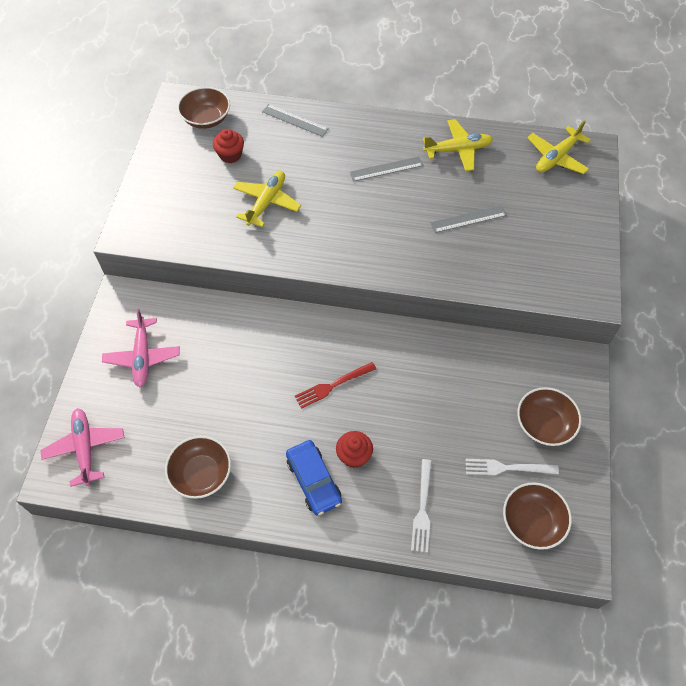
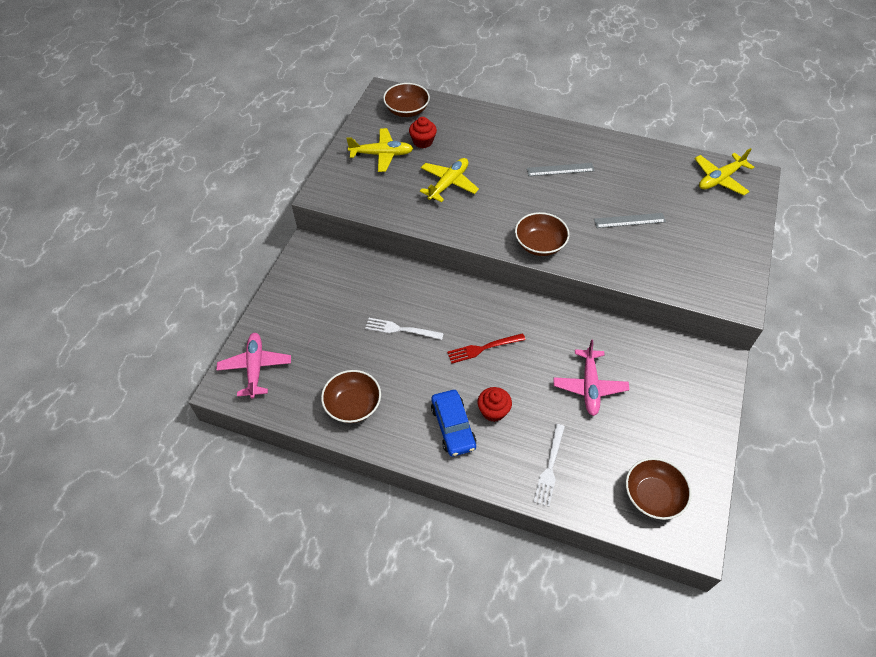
camera: 10 degrees right, 5 degrees down
pink plane [102,308,180,387] -> pink plane moved to [553,339,629,416]
grey ruler [262,104,329,137] -> none
yellow plane [423,119,493,171] -> yellow plane moved to [346,128,413,172]
white fork [465,459,559,476] -> white fork moved to [365,318,444,340]
brown bowl [517,387,581,446] -> brown bowl moved to [515,212,569,256]

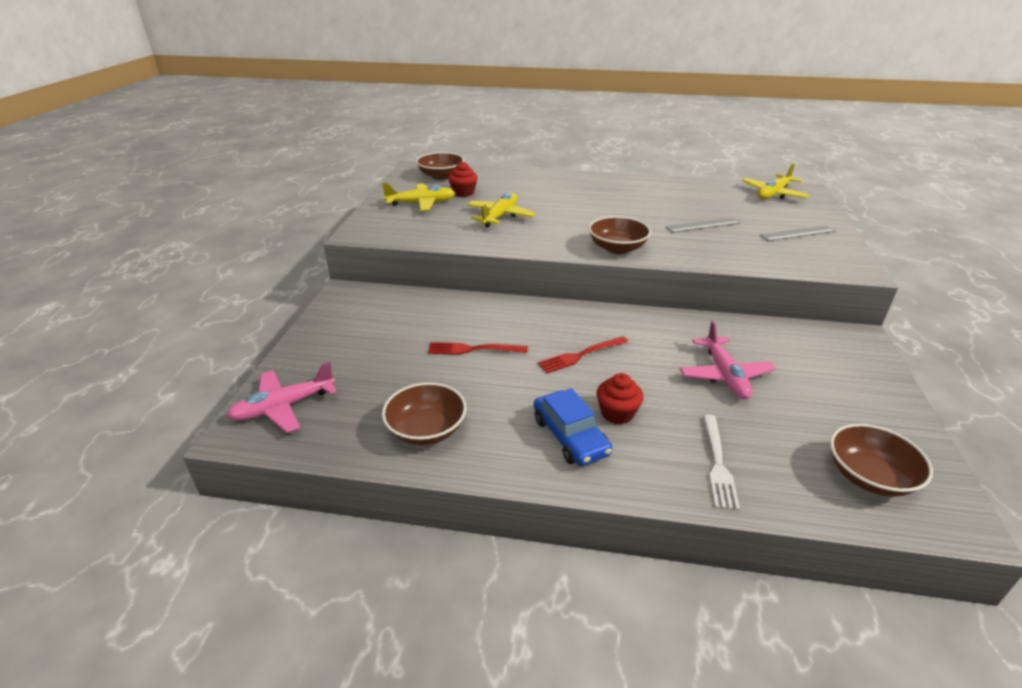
camera: 10 degrees left, 20 degrees down
pink plane [216,333,291,399] -> pink plane turned 105 degrees counterclockwise [227,362,337,433]
white fork [365,318,444,340] -> red fork [428,342,528,355]
grey ruler [527,163,595,176] -> grey ruler moved to [760,225,835,241]

